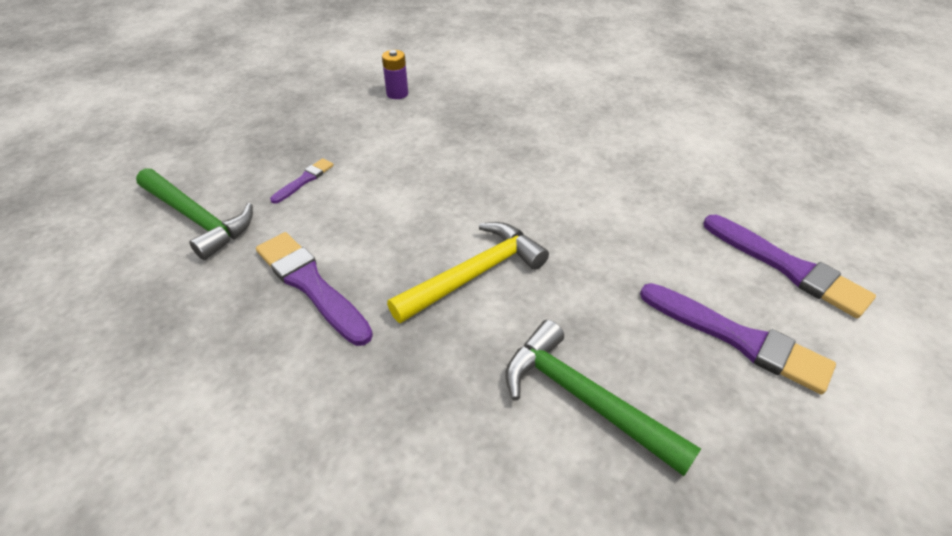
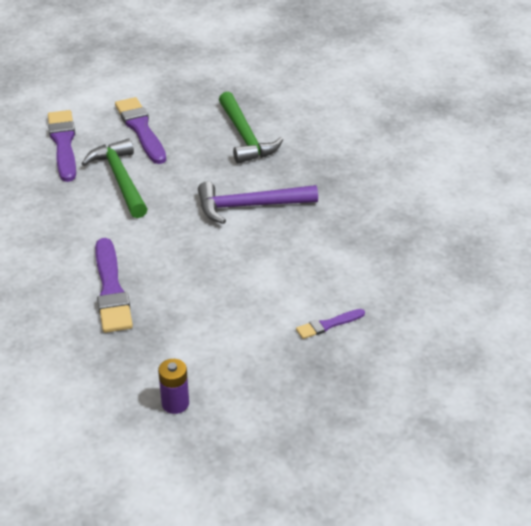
camera: 150 degrees left, 5 degrees down
green hammer [136,168,253,260] -> green hammer moved to [81,138,148,218]
purple brush [256,232,373,346] -> purple brush moved to [95,238,133,333]
yellow hammer [387,222,549,323] -> purple hammer [198,182,318,224]

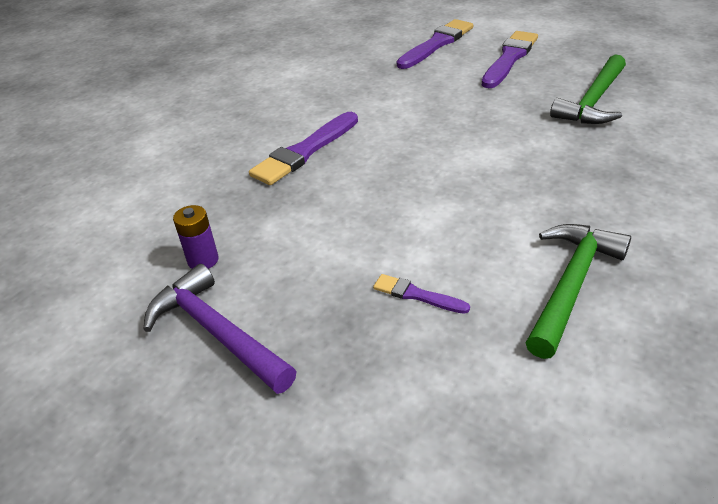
camera: 55 degrees right, 0 degrees up
green hammer [81,138,148,218] -> green hammer moved to [526,224,631,359]
purple hammer [198,182,318,224] -> purple hammer moved to [143,264,297,394]

